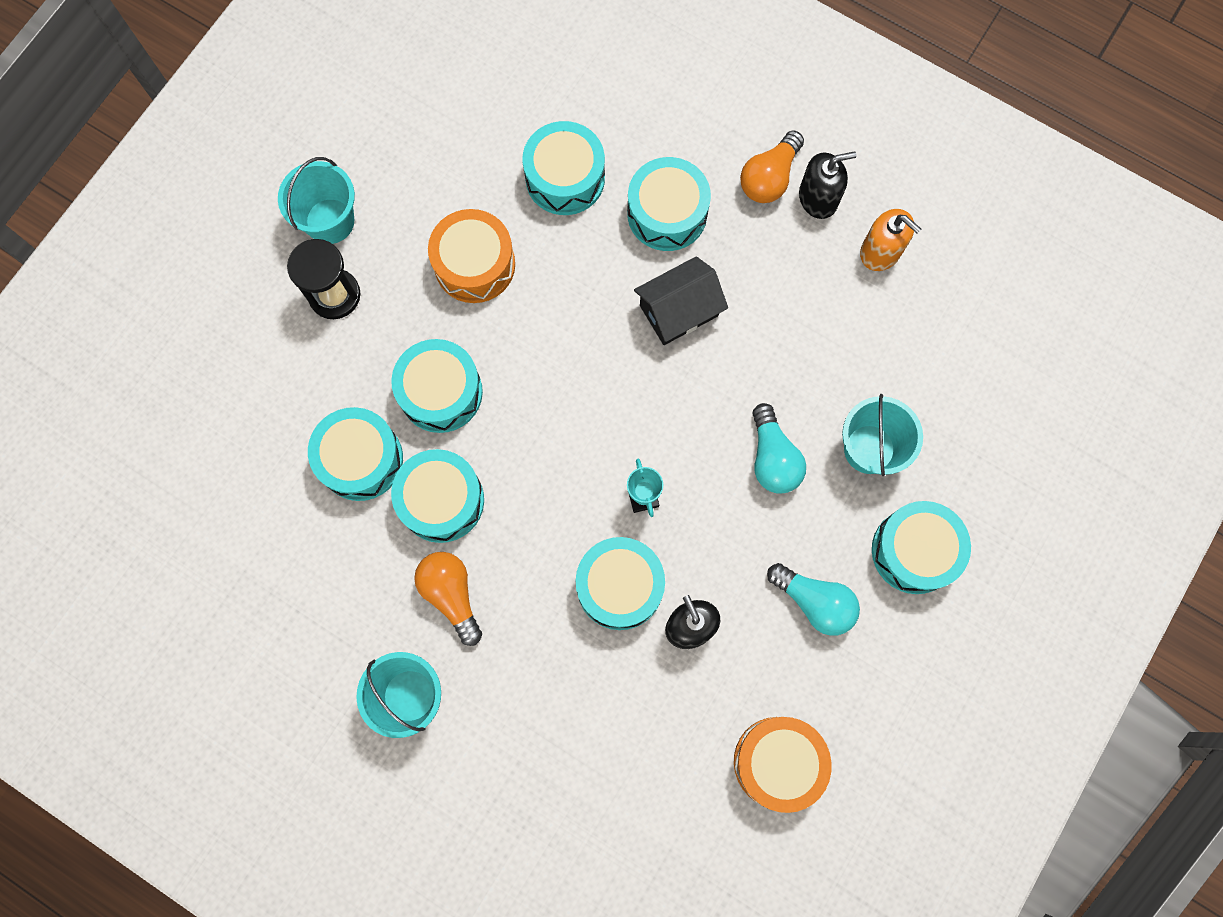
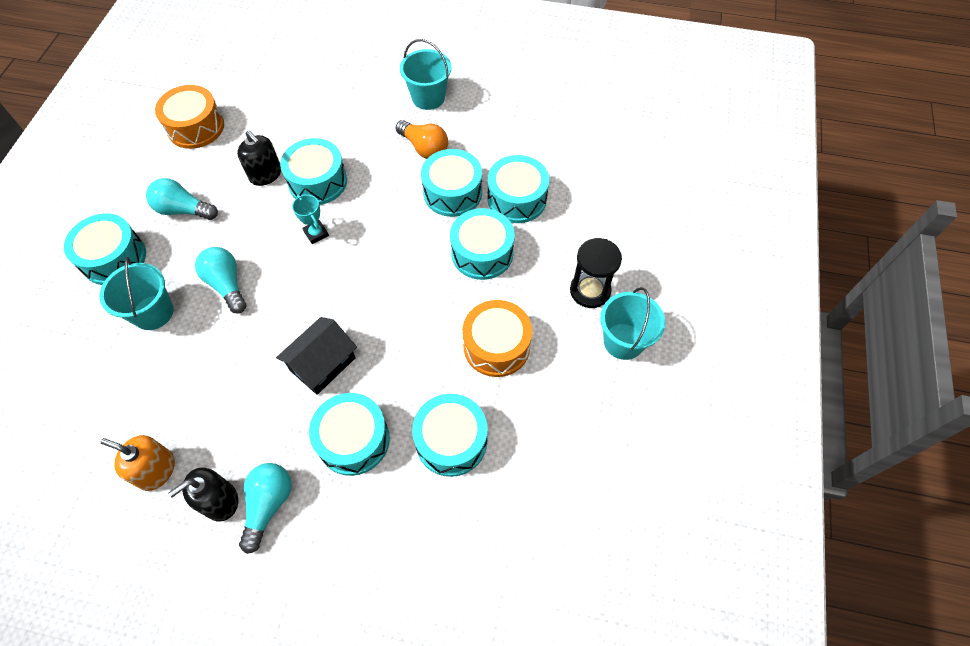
camera: 160 degrees right, 15 degrees down
orange light bulb [740,130,804,203] -> turquoise light bulb [239,463,292,554]

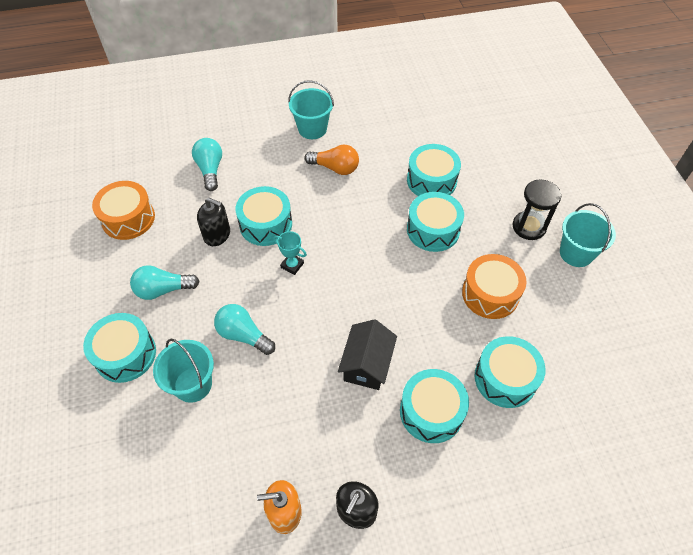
camera: 25 degrees left, 5 degrees down
turquoise light bulb [239,463,292,554] -> turquoise light bulb moved to [192,138,222,191]
turquoise drum [421,149,482,217] -> none

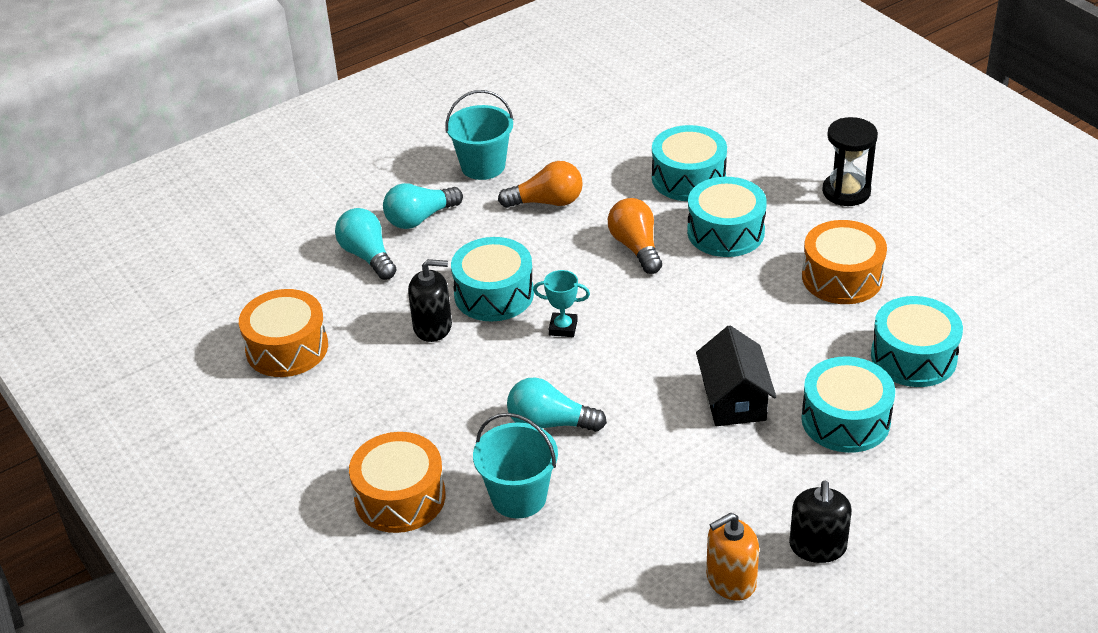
camera: 20 degrees left, 15 degrees down
turquoise drum [83,313,156,383] -> orange drum [349,432,446,533]
turquoise light bulb [130,265,200,300] -> turquoise light bulb moved to [383,183,463,229]
turquoise bucket [560,203,616,267] -> none
none -> orange light bulb [608,198,662,274]

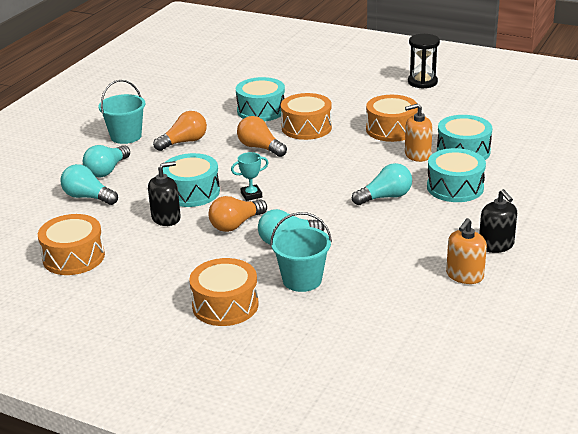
camera: 30 degrees left, 10 degrees down
turquoise drum [687,177,767,257] -> orange drum [281,93,332,140]
black house [696,325,776,426] -> turquoise light bulb [352,163,412,205]
black hourglass [822,117,878,206] -> black hourglass moved to [408,34,440,89]
none -> orange light bulb [208,196,267,232]
none -> orange soap dispenser [405,103,433,162]

